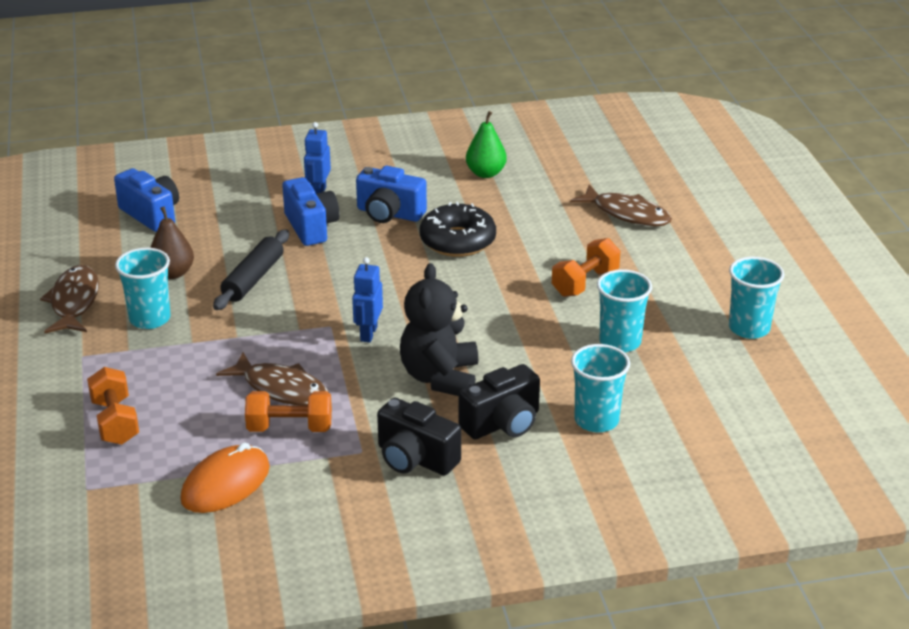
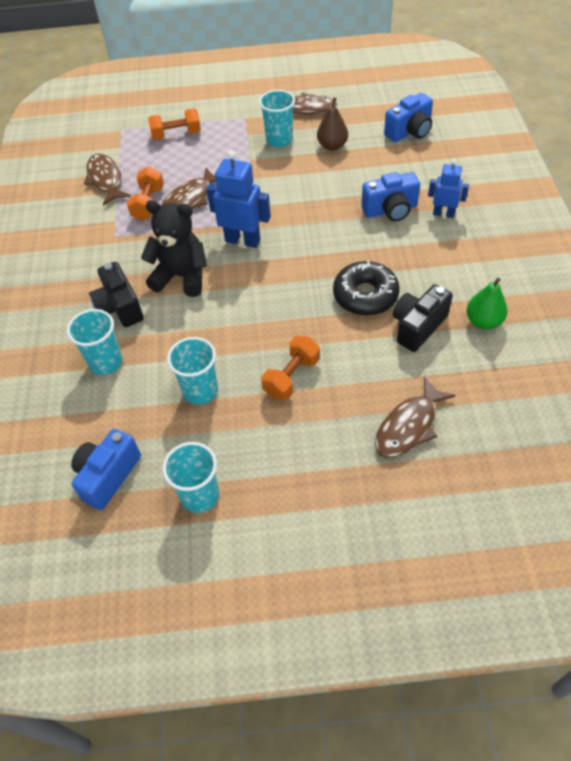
camera: 100 degrees right, 20 degrees up
orange mouse [180,442,270,513] -> brown fish [84,153,131,206]
black rolling pin [213,230,289,310] -> none
blue robot [352,257,383,343] -> blue robot [207,150,271,248], size x1.61
blue camera [356,166,427,223] -> blue camera moved to [71,429,141,510]
black camera [377,397,461,475] -> black camera moved to [393,284,453,352]
orange dumbbell [552,238,620,297] -> orange dumbbell turned 75 degrees clockwise [261,336,320,401]

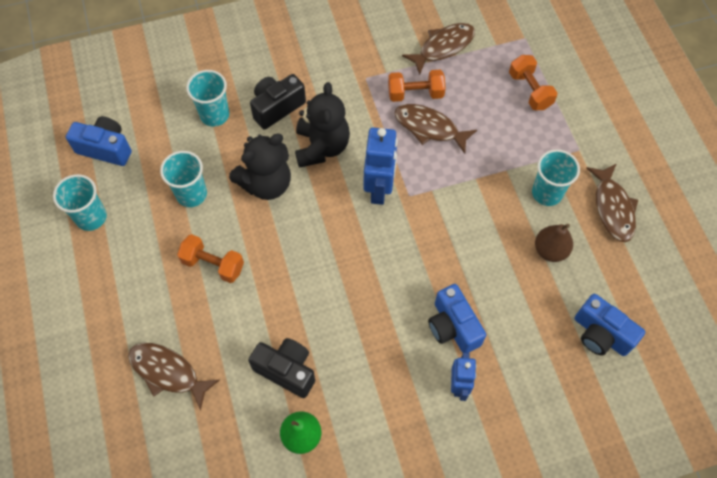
camera: 75 degrees right, 10 degrees up
black donut [333,261,400,316] -> none
none -> black teddy bear [229,134,291,200]

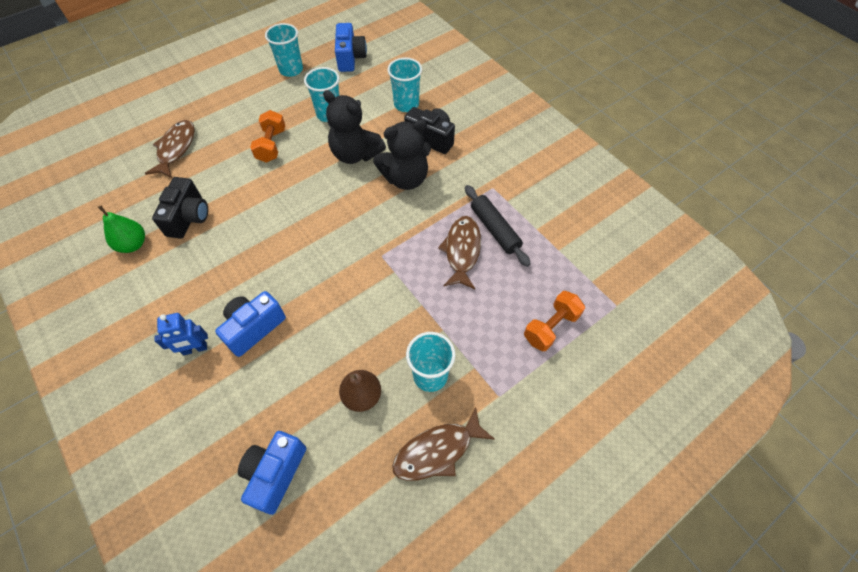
camera: 70 degrees right, 5 degrees down
blue robot [363,127,398,205] -> none
orange dumbbell [388,70,446,102] -> black rolling pin [465,185,531,267]
brown fish [402,23,475,75] -> none

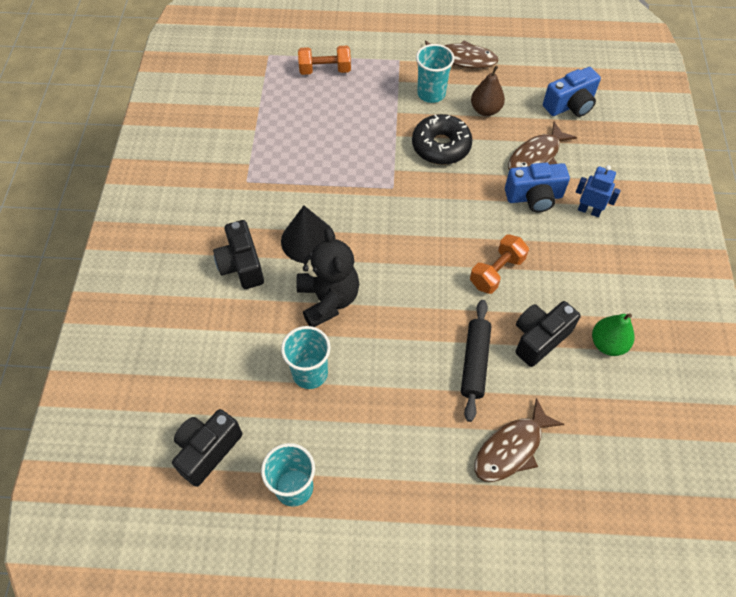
camera: 140 degrees left, 0 degrees up
orange dumbbell [250,110,285,163] -> orange dumbbell moved to [470,234,529,294]
blue camera [335,23,367,72] -> black camera [172,409,242,487]
black teddy bear [373,119,431,190] -> black cone [281,206,336,263]
turquoise cup [387,57,422,112] -> none
brown fish [438,216,481,289] -> brown fish moved to [508,122,577,170]
black rolling pin [465,185,531,267] -> black rolling pin moved to [461,300,491,422]
none -> black donut [412,114,472,165]

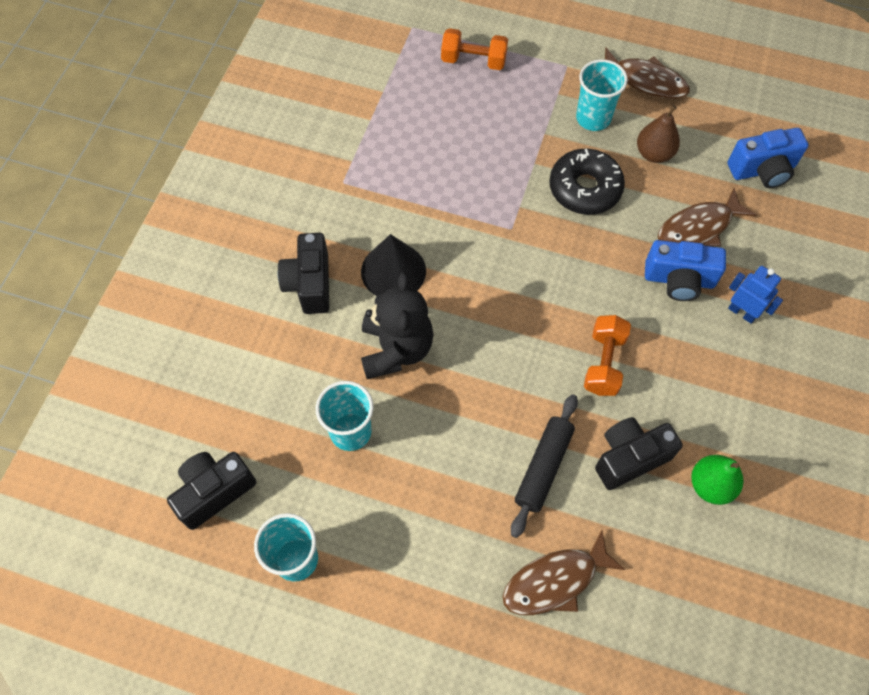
camera: 15 degrees right, 5 degrees up
orange dumbbell [470,234,529,294] -> orange dumbbell turned 45 degrees counterclockwise [584,315,631,396]

